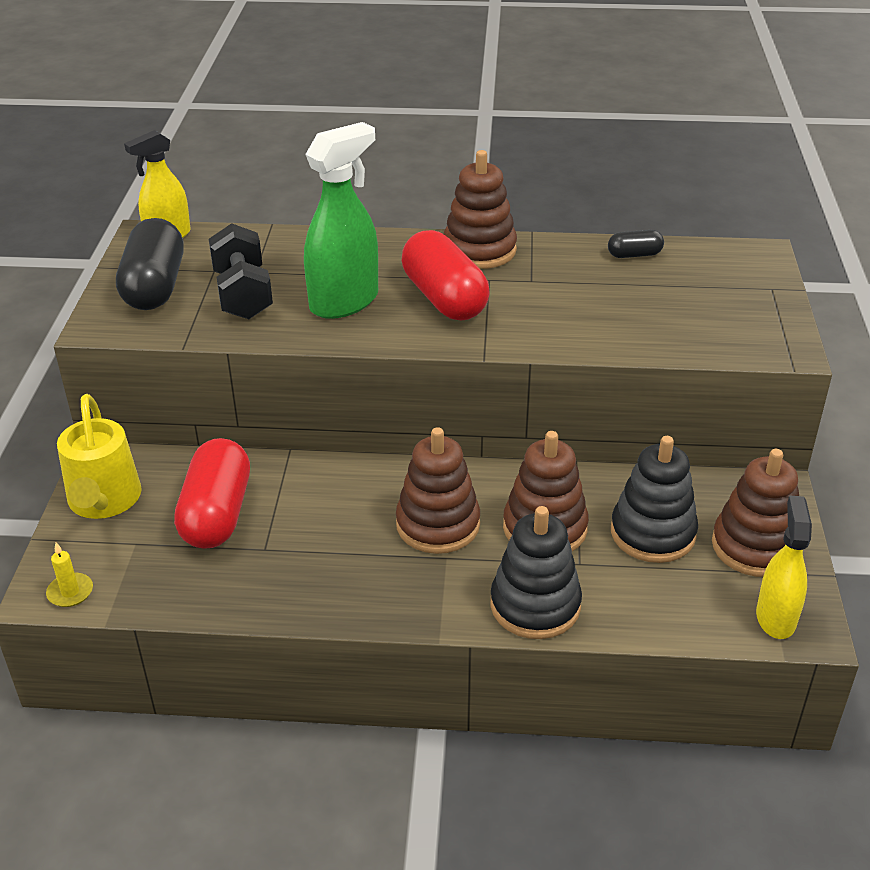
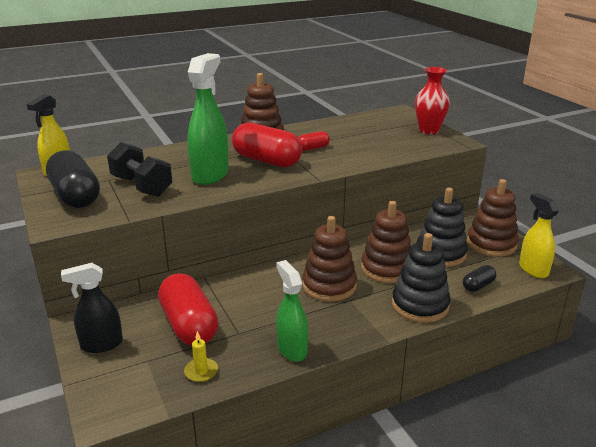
camera: 30 degrees left, 10 degrees down
yellow candle [46,543,93,607] -> yellow candle moved to [184,331,218,382]
yellow watering can [57,394,142,519] -> black spray bottle [61,263,123,353]
black capsule [608,230,664,258] -> black capsule moved to [463,265,496,292]
none -> green spray bottle [276,260,308,362]
none -> red capsule [298,131,330,151]
none -> red vase [415,67,450,135]

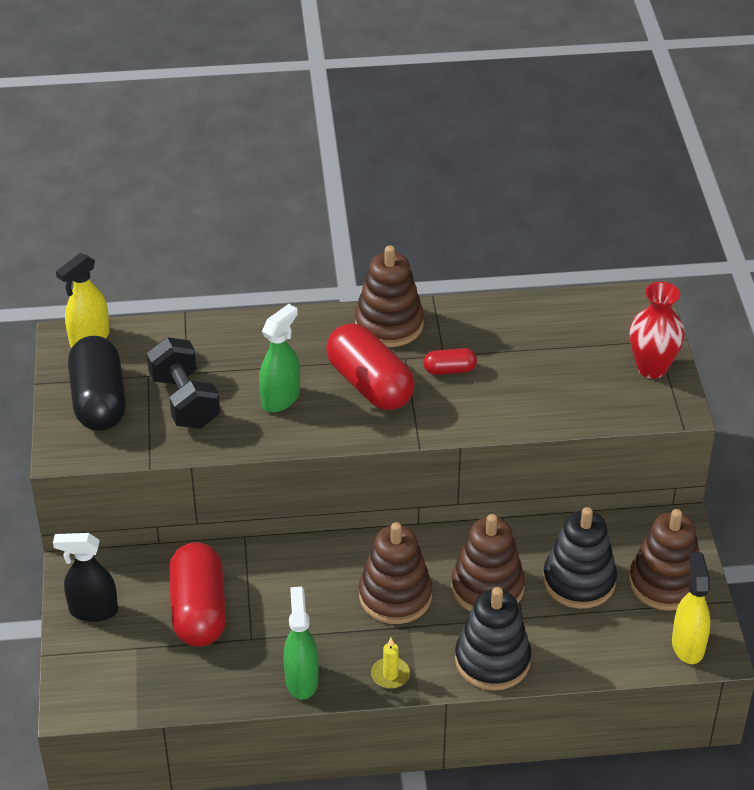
camera: 20 degrees right, 15 degrees up
yellow candle [184,331,218,382] -> yellow candle moved to [371,638,410,689]
green spray bottle [187,53,229,185] -> green spray bottle [259,304,300,412], size x0.66
black capsule [463,265,496,292] -> none

